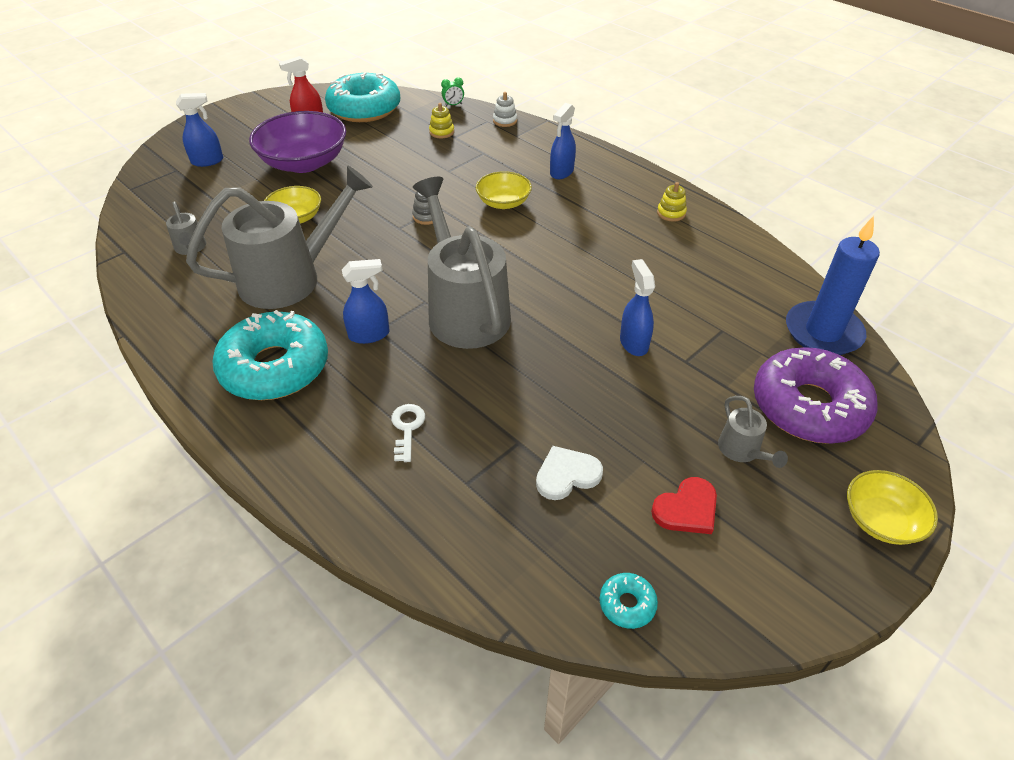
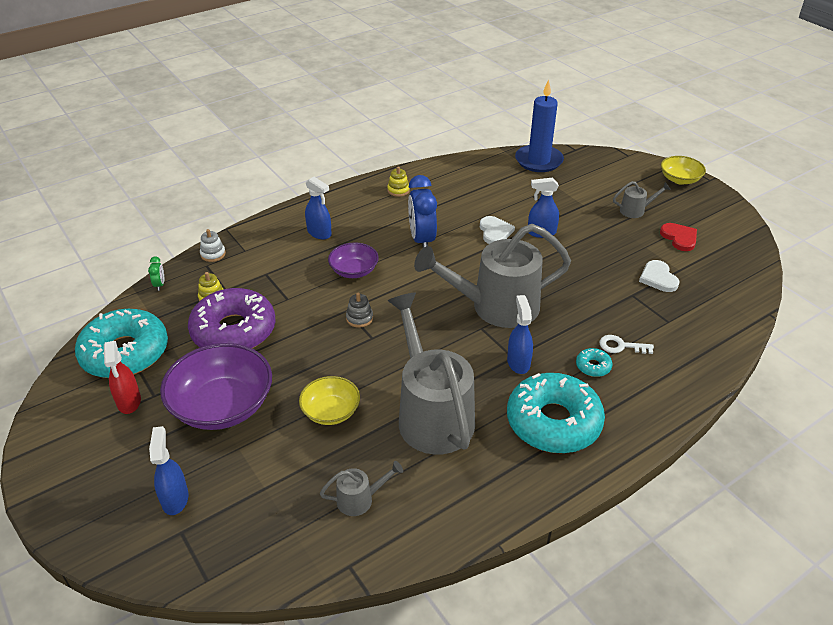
camera: 80 degrees left, 5 degrees down
yellow bowl [476,171,532,209] -> purple bowl [328,243,379,278]
turquoise donut [600,573,658,629] -> turquoise donut moved to [576,348,612,377]
purple donut [754,347,877,444] -> purple donut moved to [188,288,276,348]
none -> blue clock [408,175,437,248]
none -> white heart [480,216,515,244]

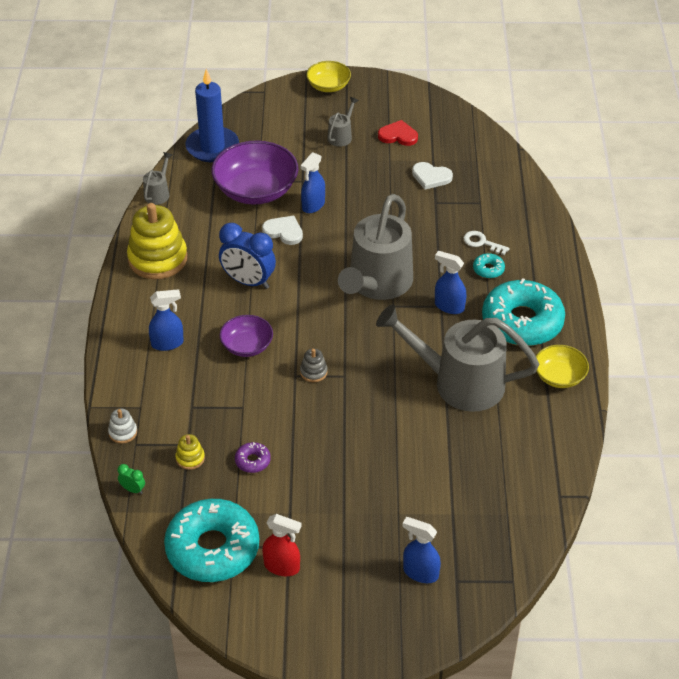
camera: 55 degrees left, 5 degrees up
purple bowl [160,343,272,430] -> purple bowl moved to [211,140,298,205]
purple donut [188,288,276,348] -> purple donut [235,442,271,473], size x0.40
yellow bowl [299,376,360,425] -> yellow bowl moved to [536,345,589,388]
grey watering can [320,461,403,516] -> grey watering can moved to [143,152,172,205]
yellow stacking toy [387,166,410,197] -> yellow stacking toy [127,203,187,279], size x2.32
white key [599,335,654,354] -> white key turned 75 degrees clockwise [463,231,510,255]

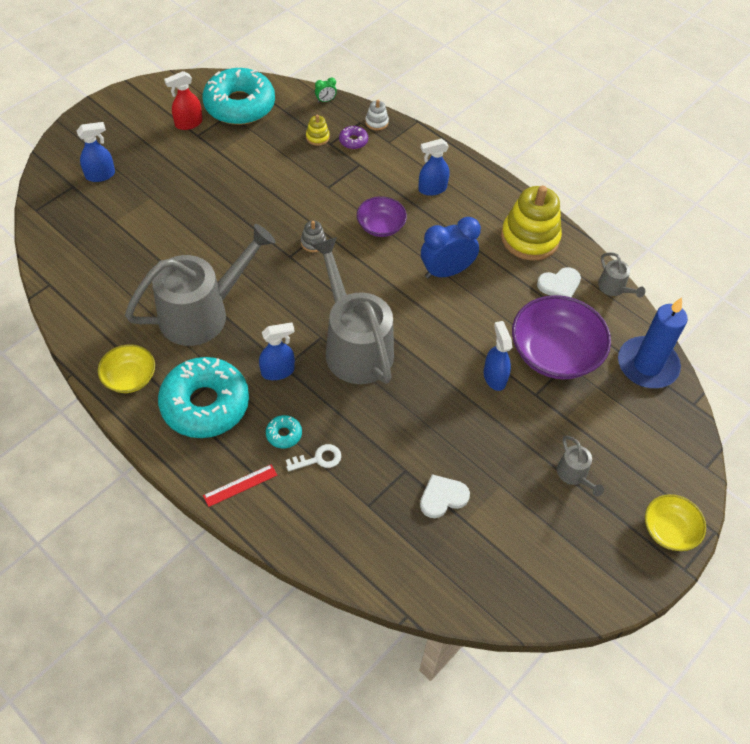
camera: 130 degrees right, 10 degrees up
blue spray bottle [149,289,184,351] -> blue spray bottle turned 45 degrees clockwise [418,139,450,196]
purple donut [235,442,271,473] -> purple donut moved to [339,126,368,149]
white heart [262,216,303,245] -> white heart moved to [537,267,581,297]
red heart [378,120,418,146] -> none
none -> red ruler [203,464,277,507]

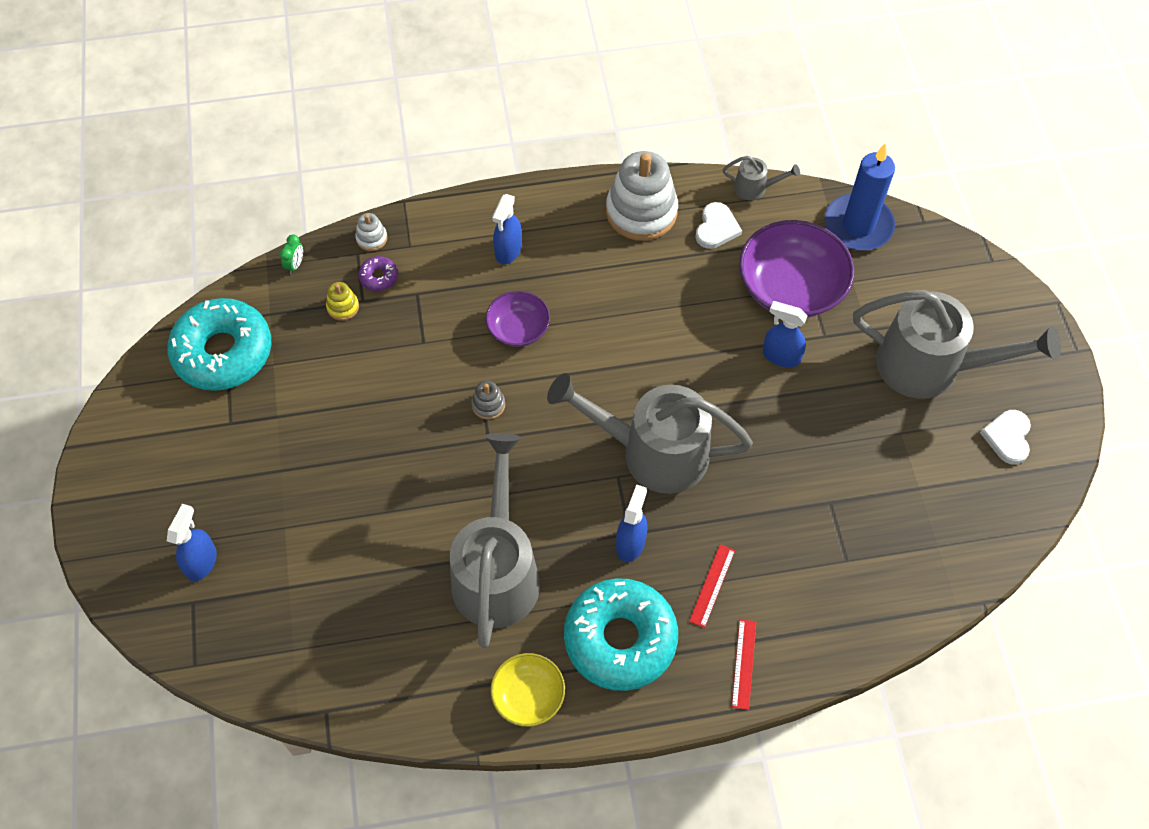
camera: 50 degrees left, 5 degrees up
red spray bottle [164,71,203,130] -> none
turquoise donut [266,415,302,448] -> red ruler [689,544,735,628]
white key [286,444,341,472] -> none
white heart [420,474,470,518] -> white heart moved to [980,410,1031,464]
blue clock [421,217,481,279] -> none
yellow stacking toy [501,185,562,261] -> white stacking toy [606,151,678,241]
grey watering can [557,436,604,496] -> grey watering can [853,290,1061,399], size x2.37
yellow bowl [645,494,706,551] -> none

